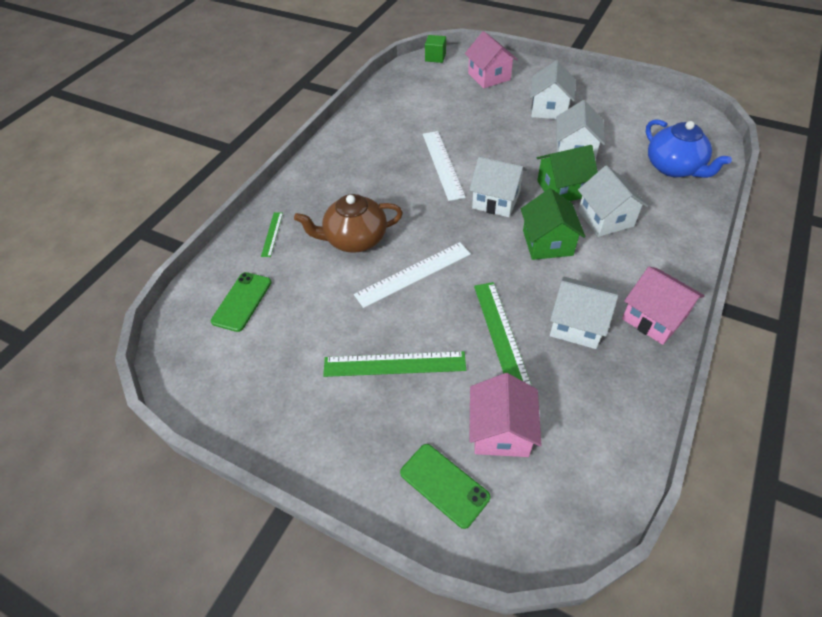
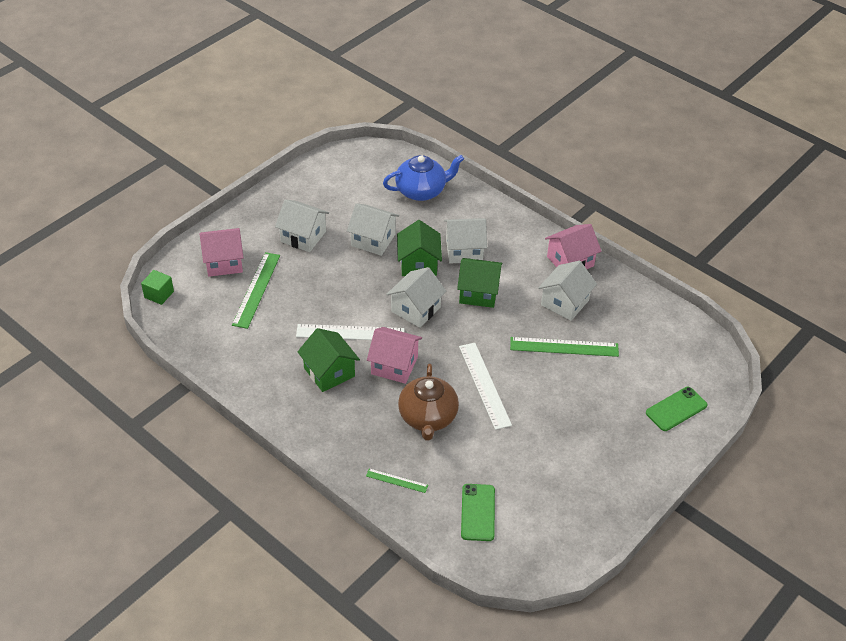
camera: 80 degrees left, 5 degrees down
green phone [211,272,271,332] -> green phone turned 60 degrees clockwise [461,484,495,541]
green ruler [323,351,466,377] -> green ruler moved to [232,252,280,329]
pink house [469,373,542,457] -> pink house moved to [367,327,422,384]
none -> green house [297,328,360,392]

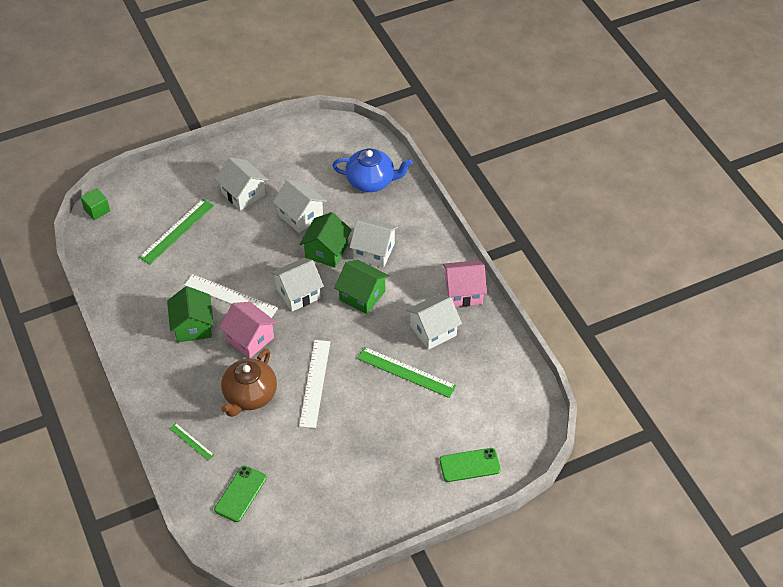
camera: 25 degrees right, 5 degrees up
pink house [200,228,244,277] -> none

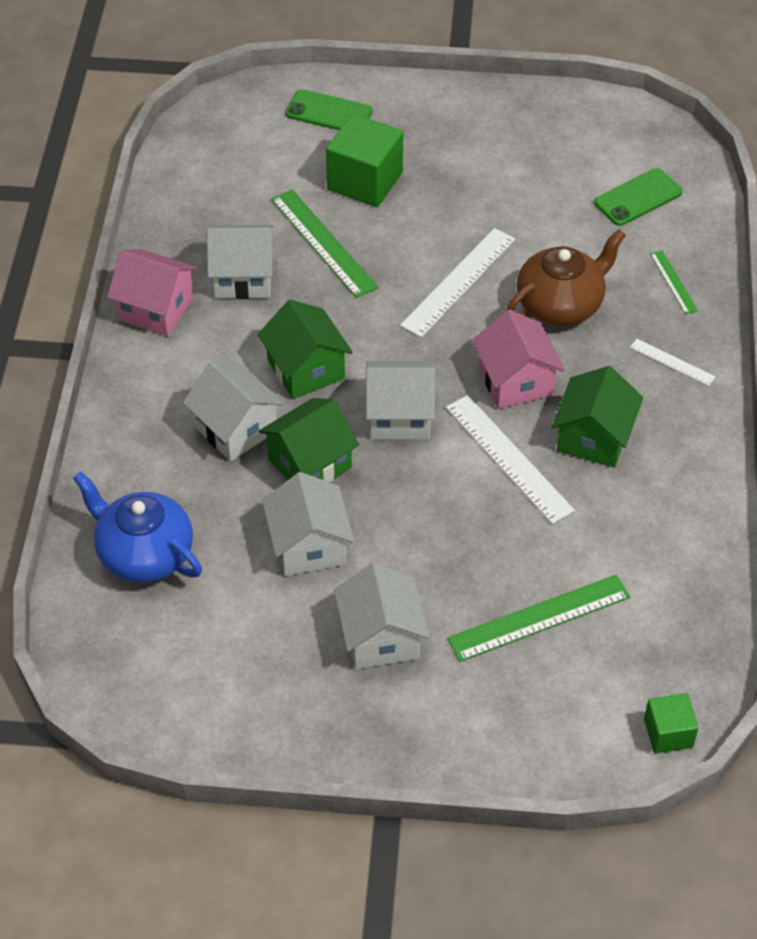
camera: 150 degrees left, 0 degrees up
none -> green cube [326,114,403,207]
none -> white ruler [630,339,716,386]

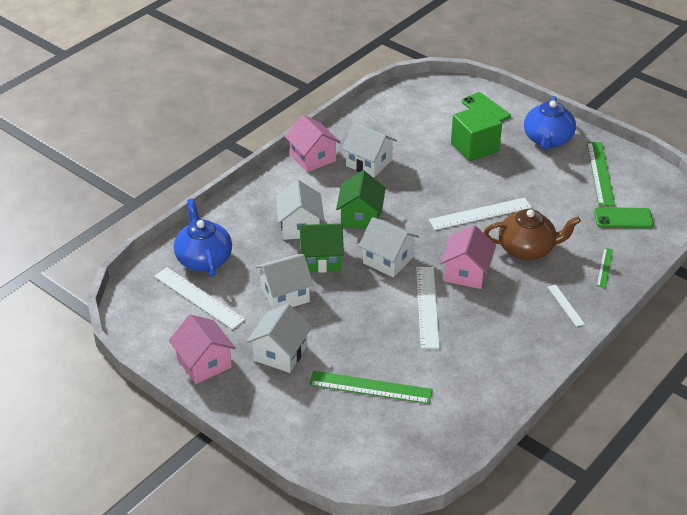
camera: 35 degrees right, 10 degrees down
white house [262,472,354,576] -> white house turned 45 degrees clockwise [256,254,314,309]
green ruler [271,189,378,298] -> green ruler moved to [587,142,615,206]
green house [551,366,643,468] -> none
green cube [644,693,699,754] -> none
none -> white ruler [154,267,245,330]
none -> pink house [169,314,236,384]
none -> blue teapot [524,96,576,150]

